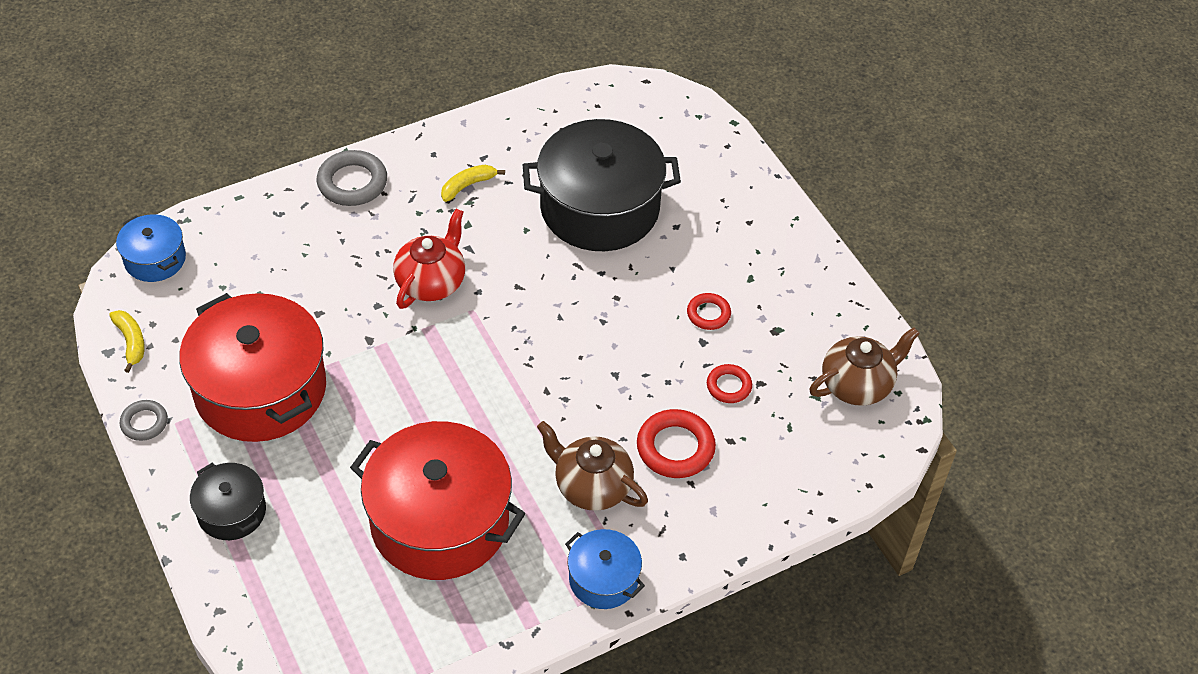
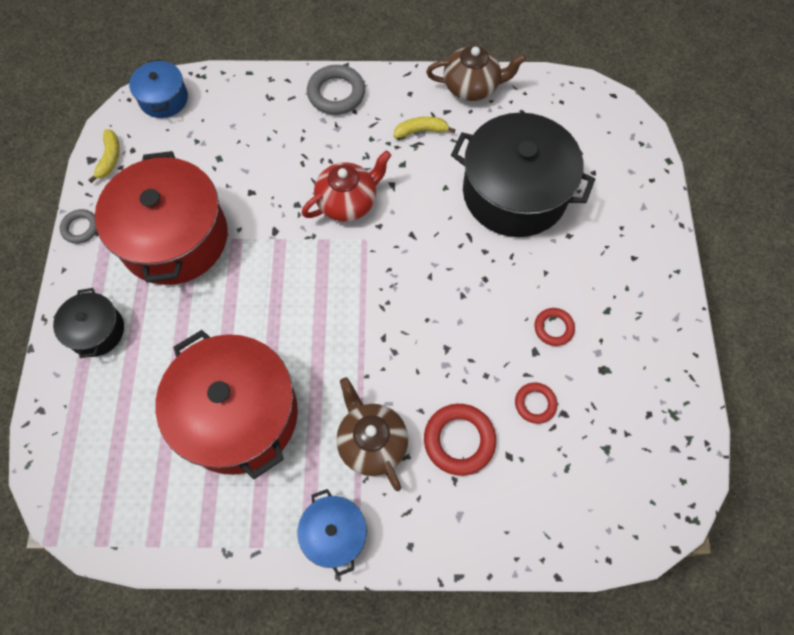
camera: 30 degrees right, 15 degrees up
brown teapot [809,327,920,406] -> brown teapot moved to [426,45,526,101]

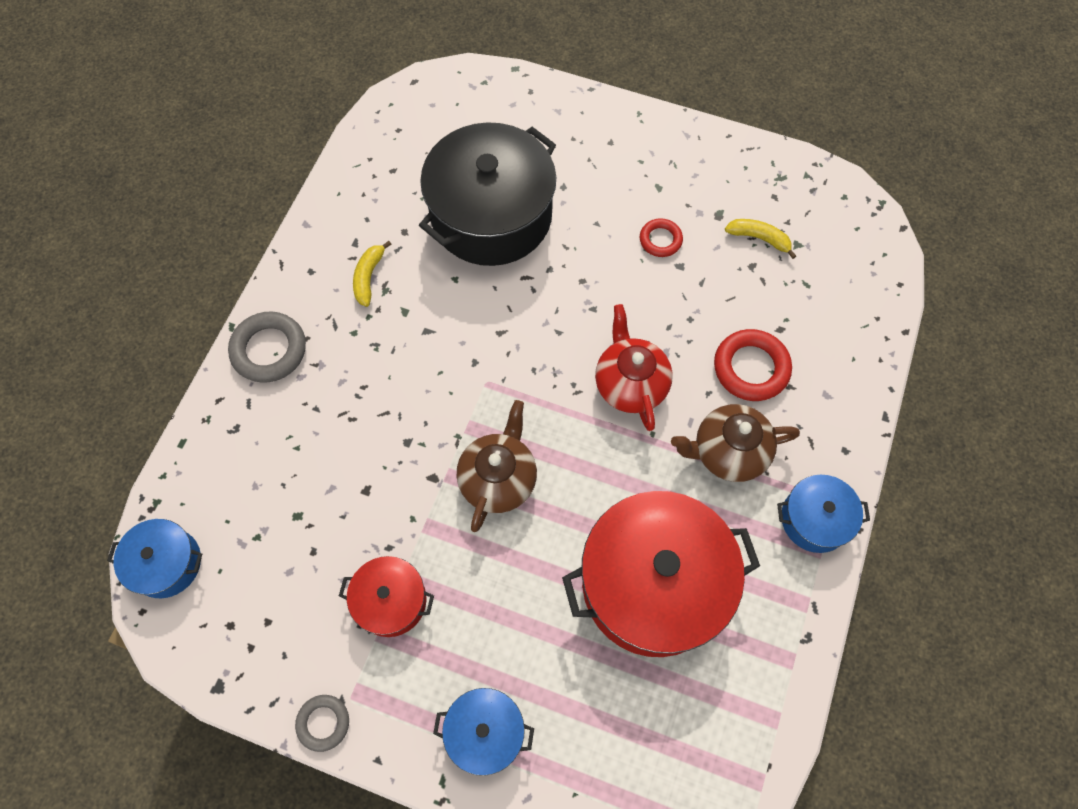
camera: 70 degrees left, 0 degrees up
black pot [53,288,124,358] -> blue pot [433,688,534,776]
yellow banana [88,129,119,183] -> yellow banana moved to [725,219,796,259]
red pot [95,151,228,285] -> red pot [339,556,434,637], size x0.49
red teapot [302,150,391,222] -> red teapot moved to [595,304,673,431]
brown teapot [426,45,526,101] -> brown teapot moved to [457,400,537,532]
red ring [515,383,557,424] -> none

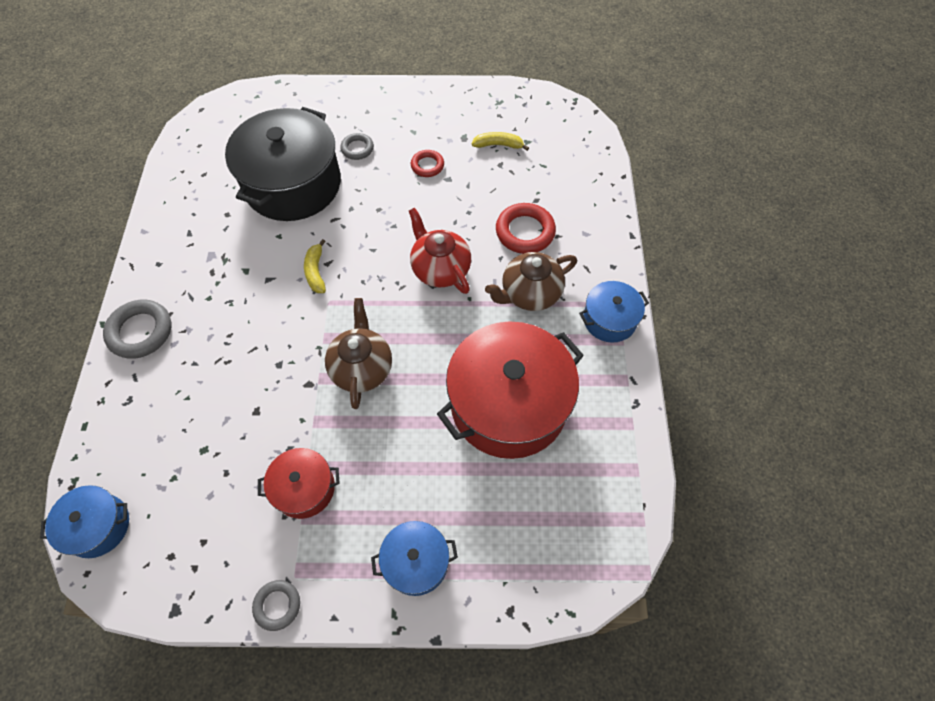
camera: 20 degrees left, 5 degrees down
yellow banana [353,241,391,307] -> yellow banana moved to [304,239,326,293]
none -> grey ring [340,133,374,160]

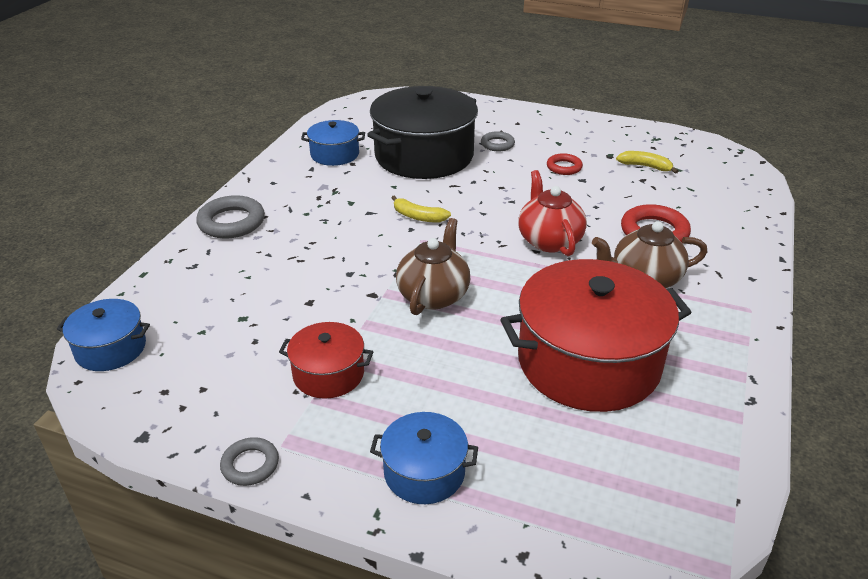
camera: 20 degrees right, 25 degrees down
yellow banana [304,239,326,293] -> yellow banana turned 75 degrees counterclockwise [392,195,451,222]
blue pot [579,281,649,343] -> blue pot moved to [301,120,365,166]

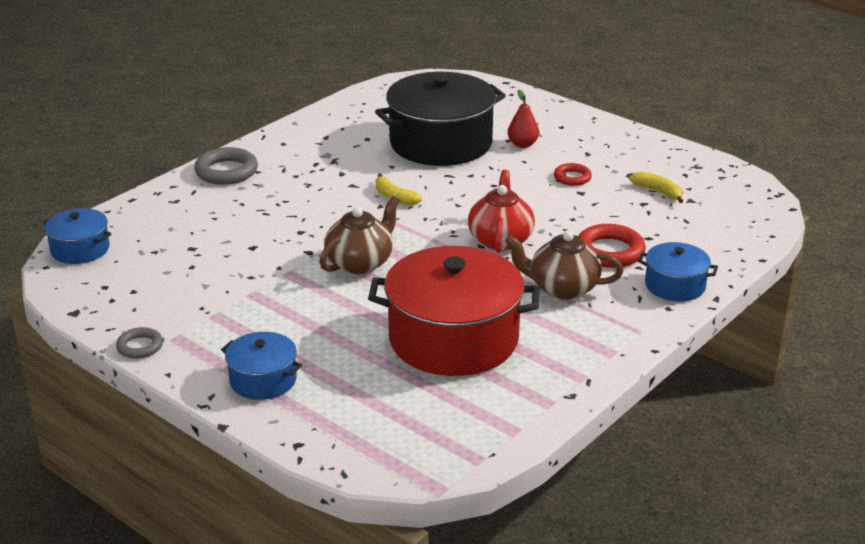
camera: 20 degrees right, 5 degrees down
red pot [279,322,373,399] -> none
blue pot [301,120,365,166] -> blue pot moved to [638,242,718,301]
grey ring [481,131,515,151] -> red pear [508,90,539,148]

